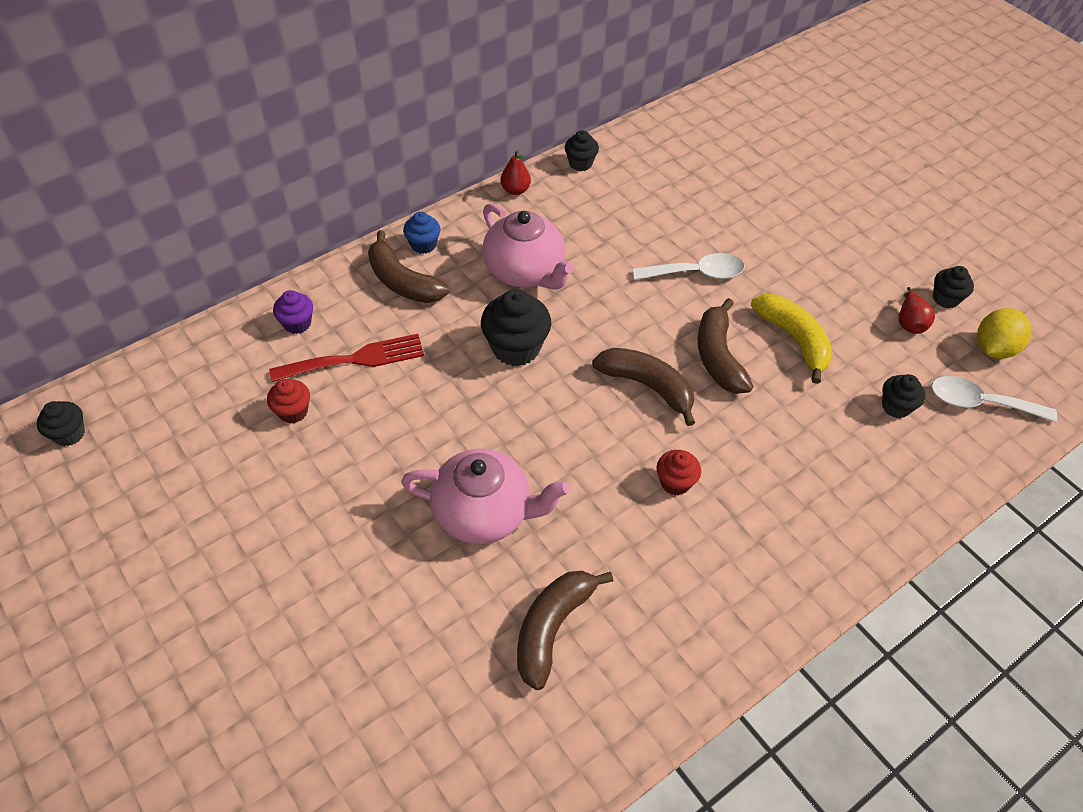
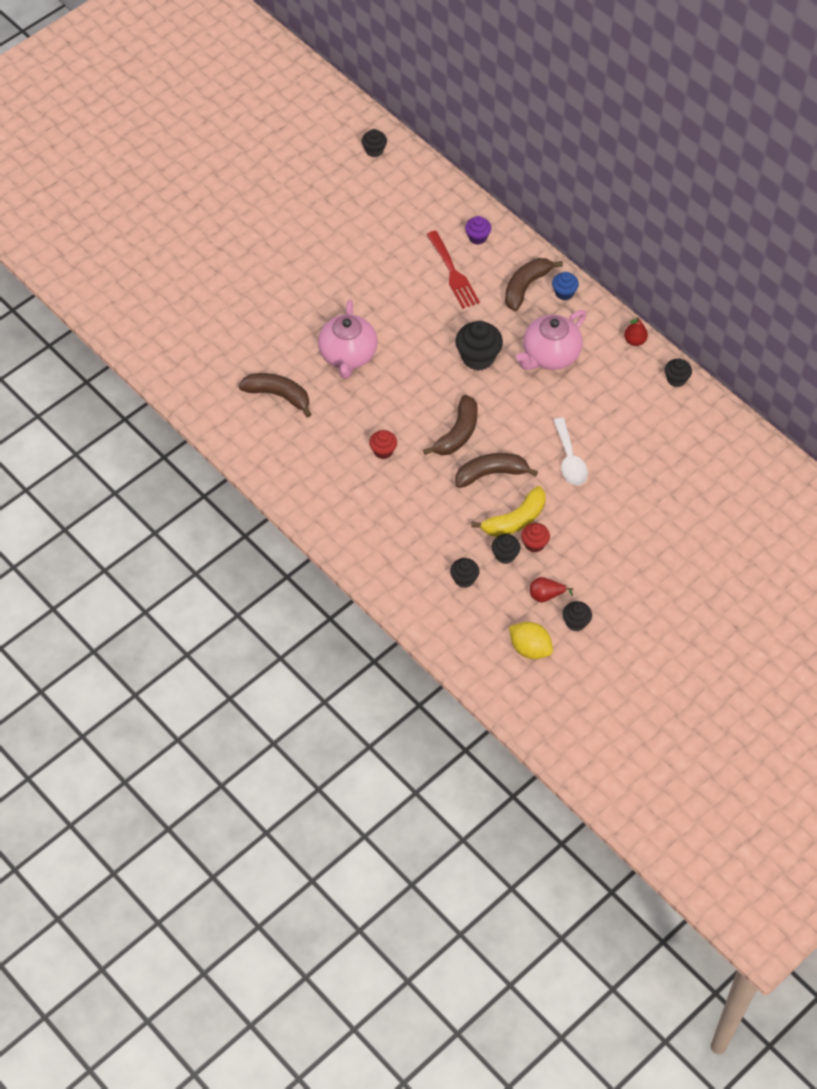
camera: 85 degrees right, 5 degrees up
red cupcake [267,379,310,424] -> red cupcake moved to [521,523,550,553]
white spoon [931,376,1057,422] -> none
none -> black cupcake [492,534,521,564]

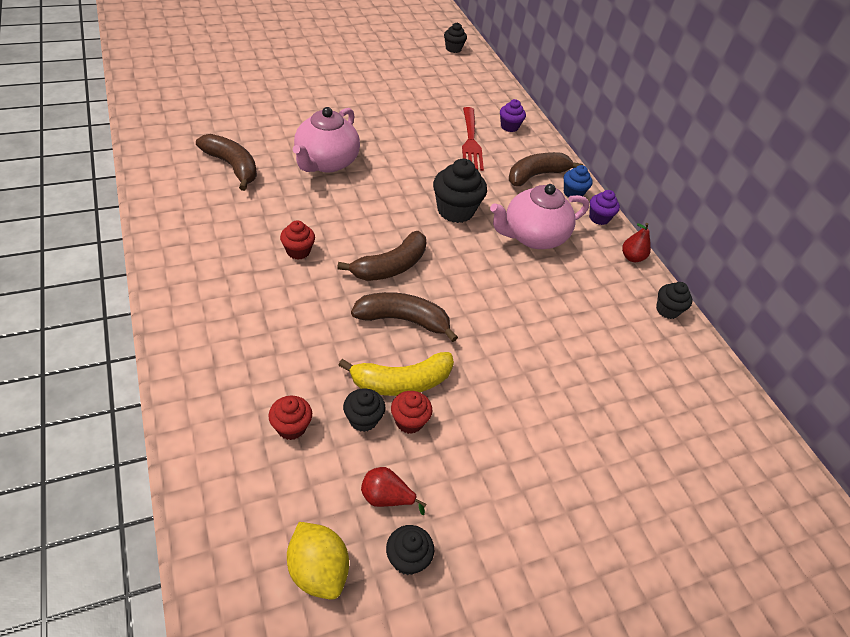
camera: 15 degrees right, 10 degrees down
black cupcake [450,558,479,588] -> red cupcake [268,396,312,440]
white spoon [553,417,588,485] -> none
none -> purple cupcake [589,190,620,225]

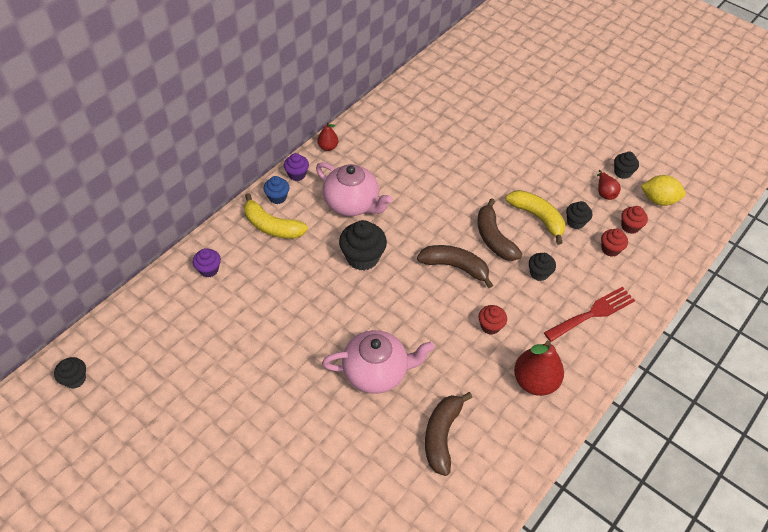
camera: 115 degrees left, 5 degrees up
yellow lemon [287,522,349,600] -> yellow lemon turned 75 degrees clockwise [641,175,686,206]
red cupcake [391,391,433,434] -> red cupcake moved to [621,206,648,234]
red fork [462,107,484,171] -> red fork moved to [544,287,635,342]
brown banana [509,152,583,186] -> yellow banana [244,193,308,239]
black cupcake [656,282,692,319] -> black cupcake moved to [529,253,556,281]
none -> red pear [514,341,564,396]

